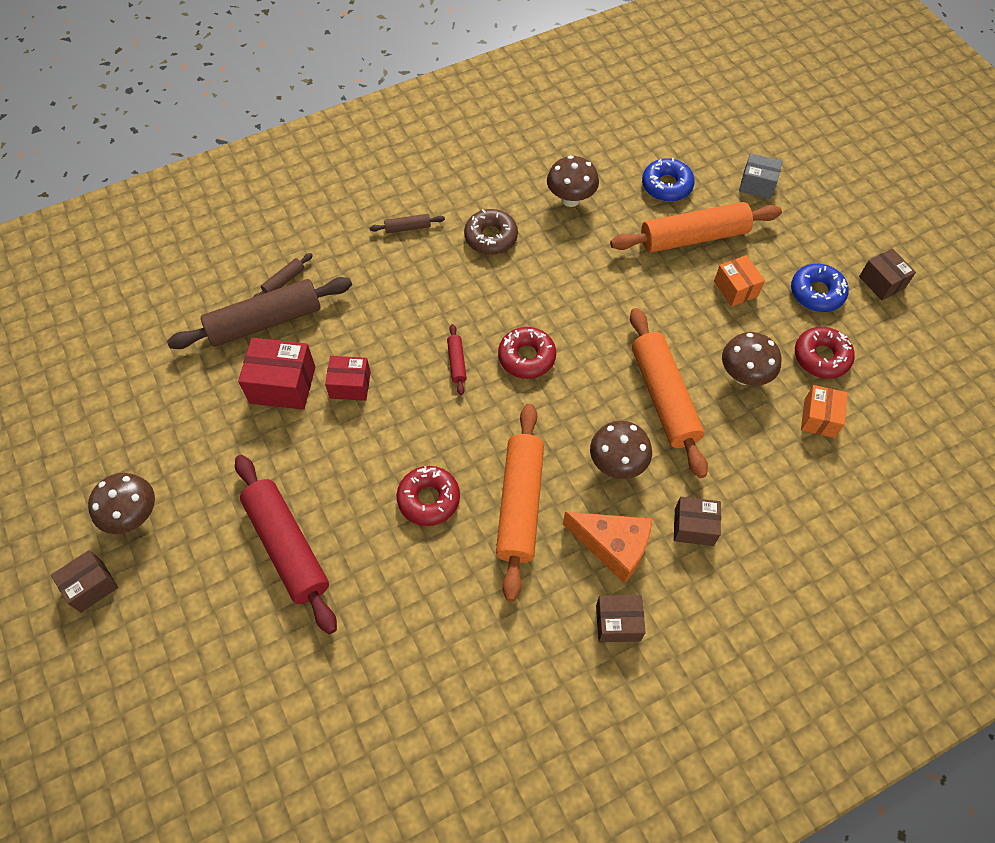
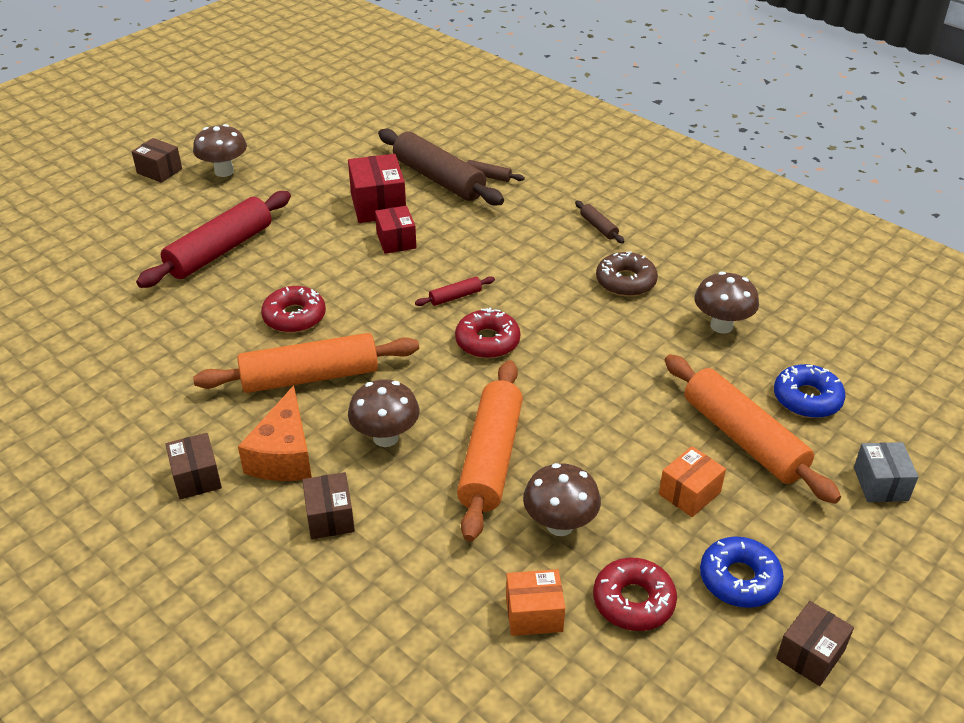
camera: 70 degrees right, 20 degrees down
orange rolling pin [630,308,708,478] -> orange rolling pin turned 45 degrees counterclockwise [457,360,523,542]

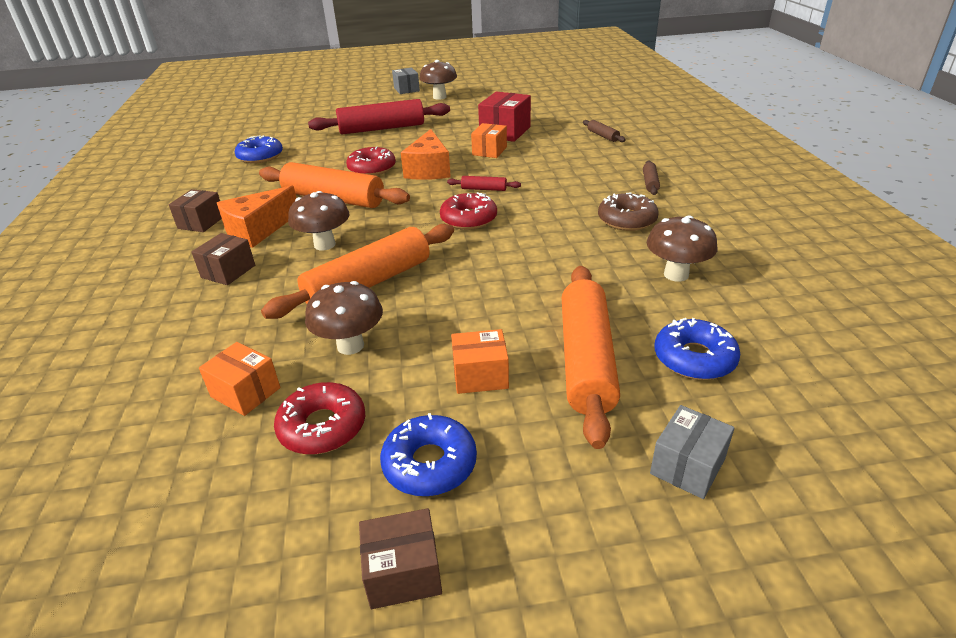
camera: 40 degrees right, 5 degrees down
brown box [132,138,182,183] -> grey box [392,68,420,94]
red box [375,206,417,254] -> orange box [471,123,507,158]
brown rolling pin [378,129,504,206] -> none
none -> blue donut [235,135,283,164]
none -> orange cheese [401,129,451,180]

